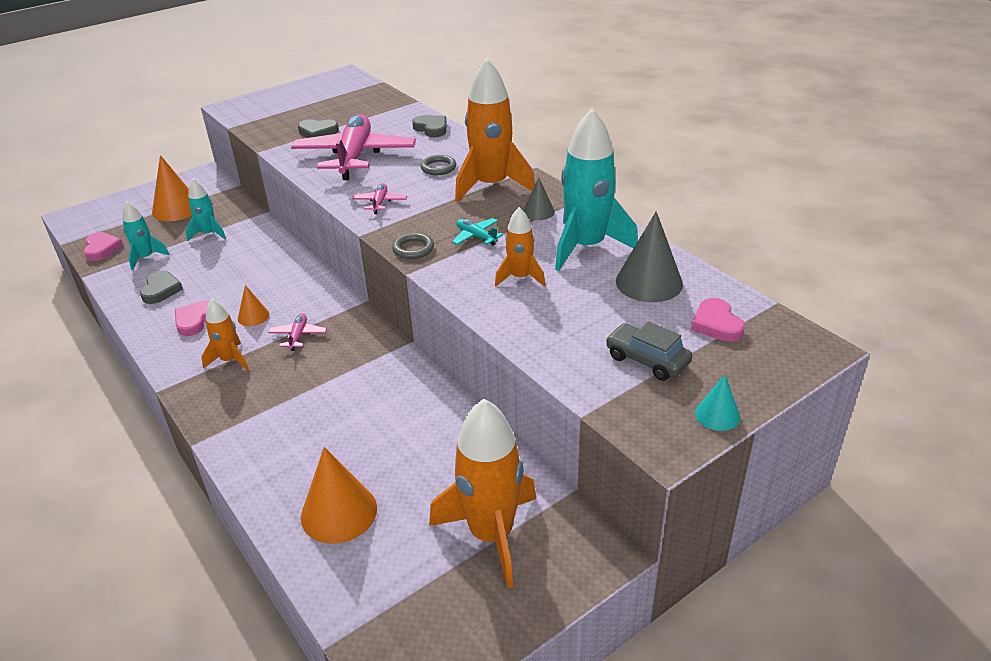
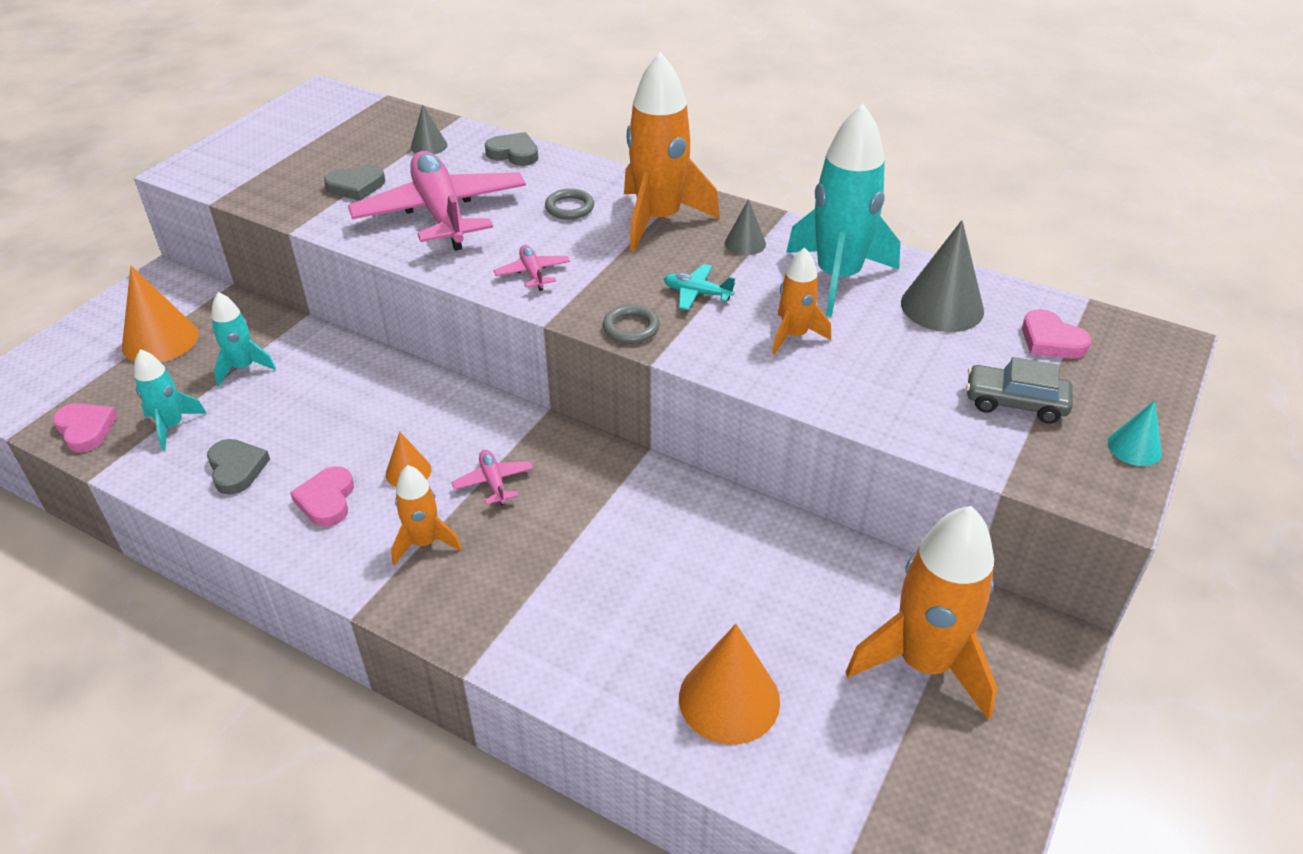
camera: 25 degrees left, 5 degrees up
none -> grey cone [411,104,448,154]

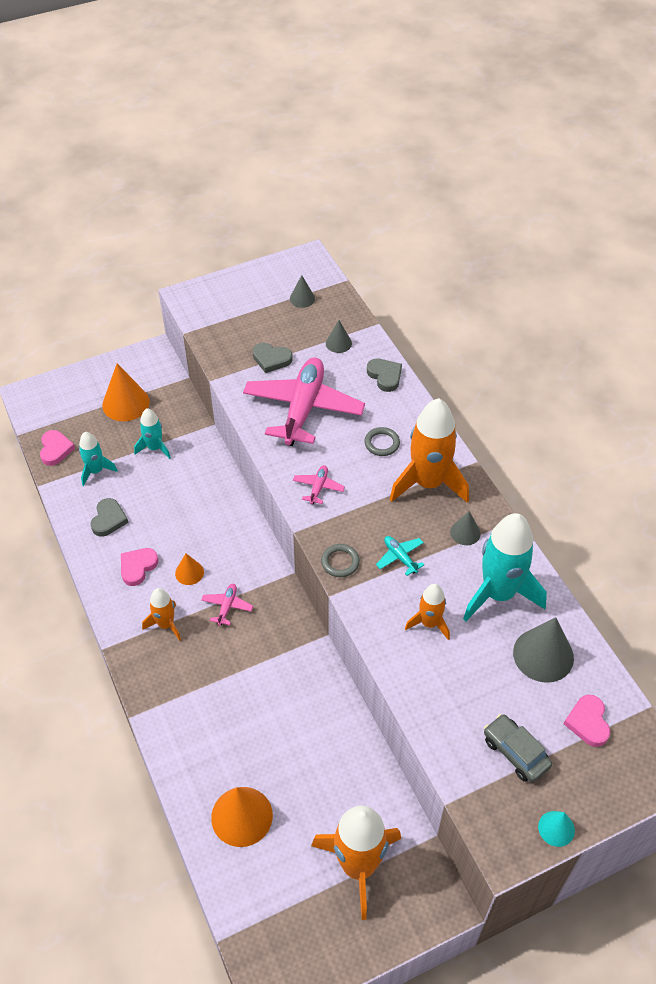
camera: 35 degrees right, 10 degrees up
none -> grey cone [290,275,315,308]

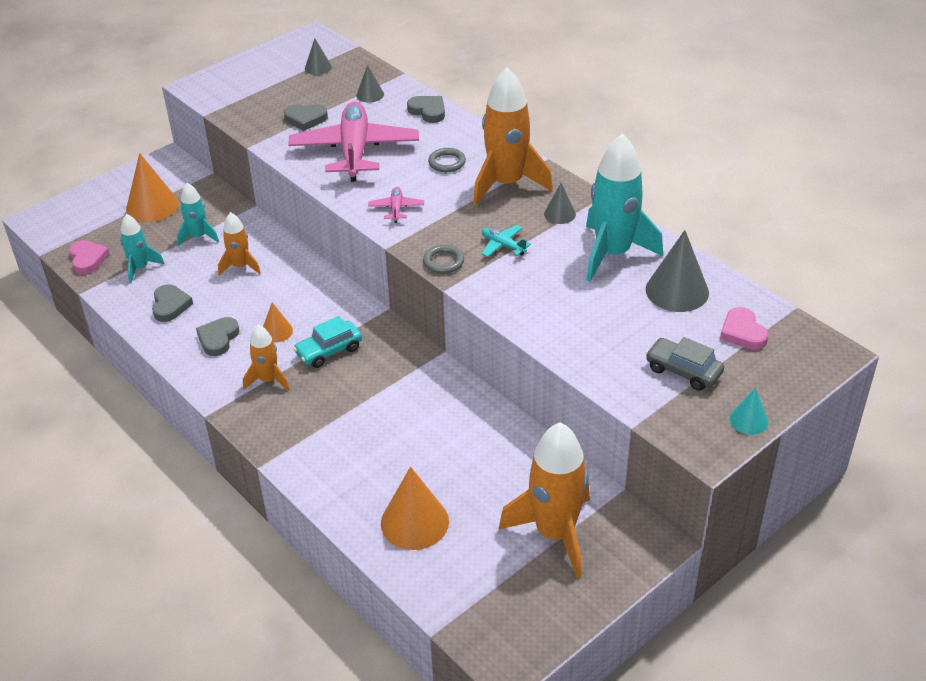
camera: 15 degrees left, 10 degrees down
pink heart [121,548,158,586] -> grey heart [196,317,239,356]
pink plane [201,584,253,626] -> turquoise car [293,316,362,368]
orange rocket [405,584,450,640] -> orange rocket moved to [218,212,261,275]

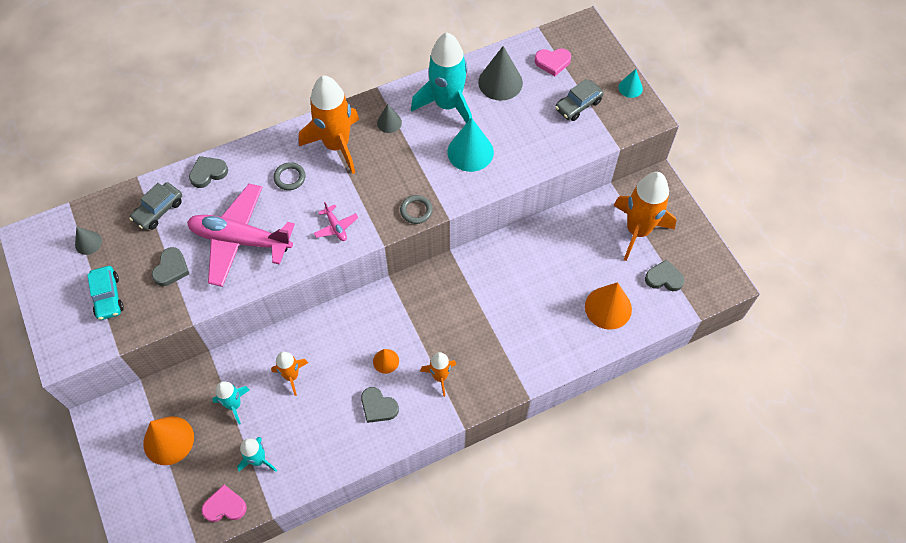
camera: 75 degrees left, 20 degrees up
grey heart [152,284,193,322] -> grey heart moved to [645,260,685,291]
turquoise car [293,316,362,368] -> turquoise car moved to [87,266,124,320]
grey cone [356,65,384,103] -> grey car [129,182,182,230]
pink plane [368,187,424,223] -> pink plane turned 135 degrees counterclockwise [314,202,358,241]
turquoise plane [482,225,531,257] -> none
none -> turquoise cone [447,118,494,172]

